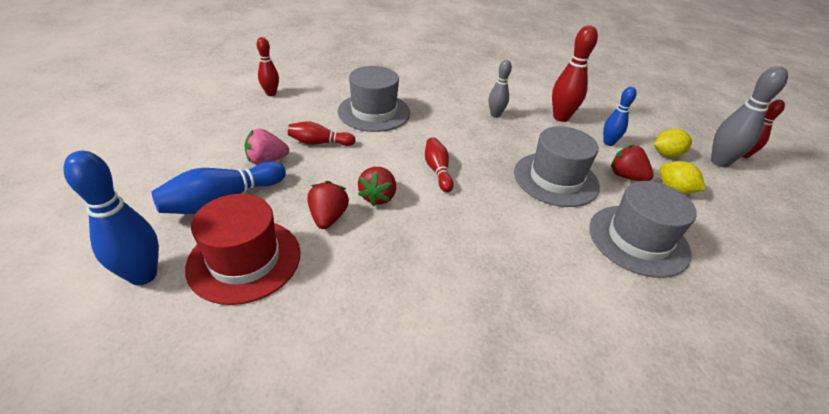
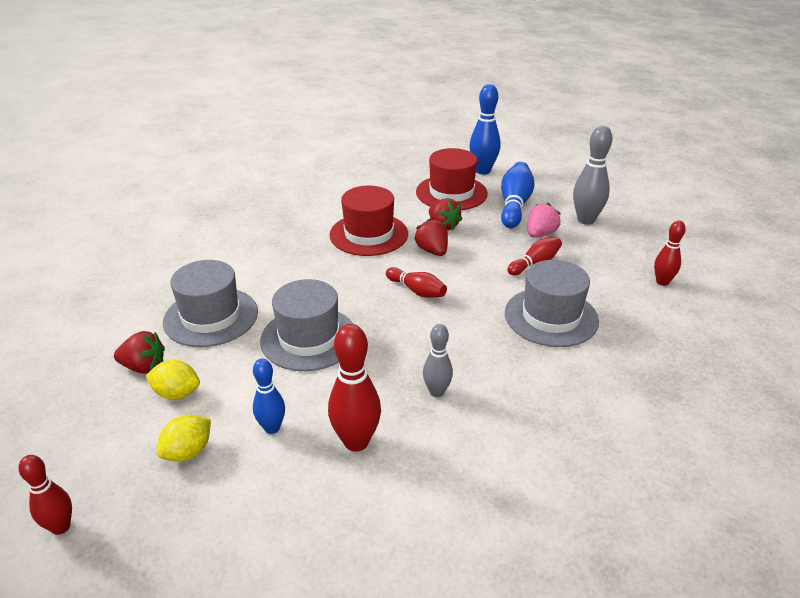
camera: 145 degrees right, 5 degrees down
red strawberry [611,145,654,181] -> red strawberry moved to [114,331,165,374]
grey bowling pin [711,66,788,167] -> grey bowling pin moved to [573,126,612,225]
none -> red hat [329,186,408,256]

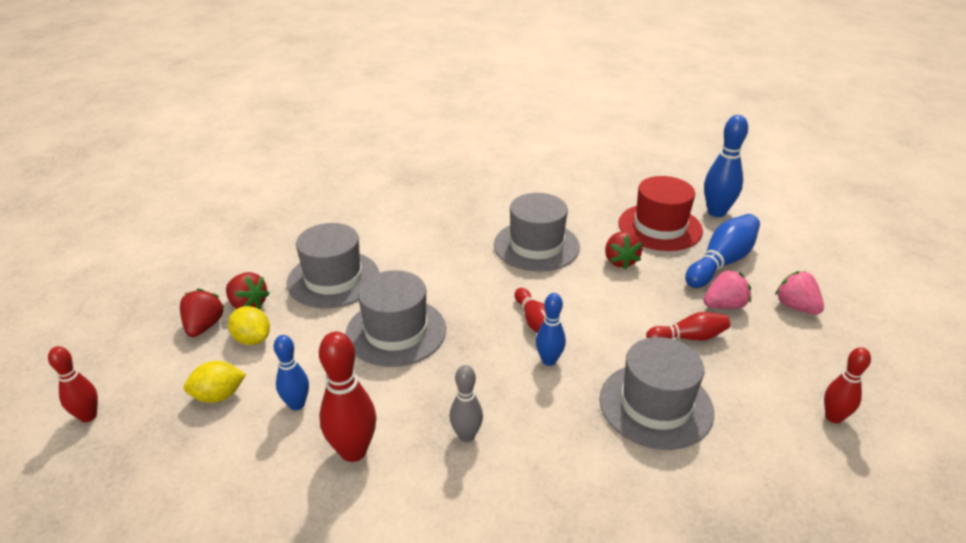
camera: 30 degrees right, 0 degrees up
red hat [329,186,408,256] -> grey hat [494,193,580,272]
red strawberry [414,218,448,256] -> red strawberry moved to [180,289,225,337]
grey bowling pin [573,126,612,225] -> pink strawberry [775,271,824,315]
none -> blue bowling pin [536,293,566,366]

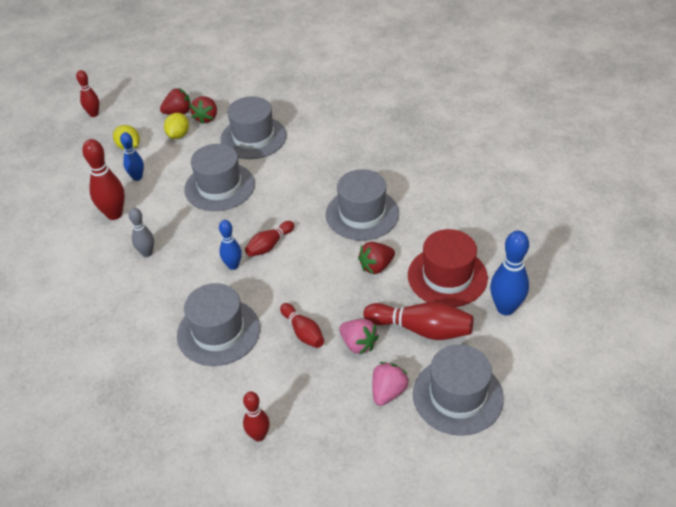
camera: 65 degrees right, 10 degrees up
blue bowling pin [685,214,760,288] -> red bowling pin [363,302,473,340]
none -> grey hat [413,344,504,436]

